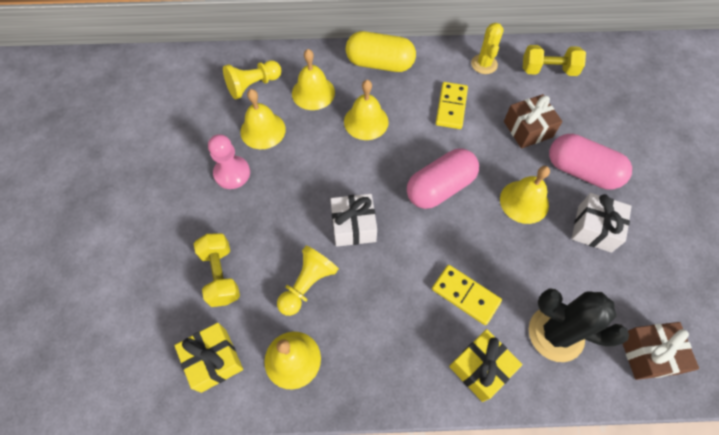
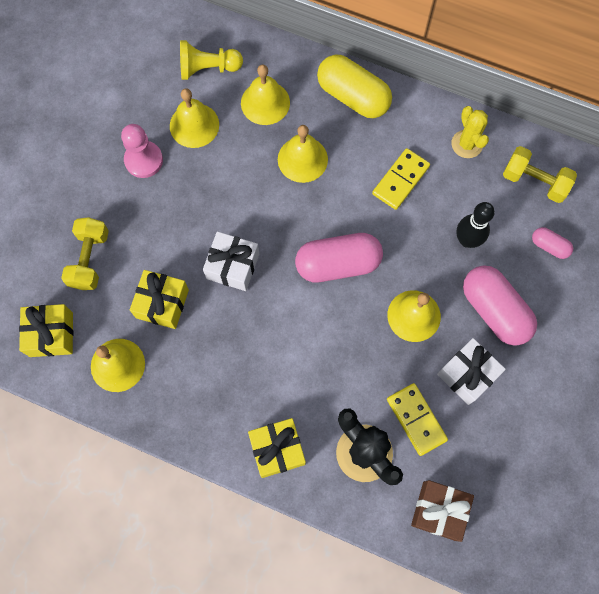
camera: 25 degrees right, 10 degrees up
yellow pawn [277,245,339,316] -> yellow gift [130,270,189,329]
yellow domino [432,265,502,325] -> yellow domino moved to [387,383,448,456]
yellow cactus [471,23,504,74] -> yellow cactus turned 45 degrees counterclockwise [451,106,489,158]
brown gift [504,94,563,148] -> black bowling pin [457,202,495,248]
none -> pink capsule [532,227,573,259]

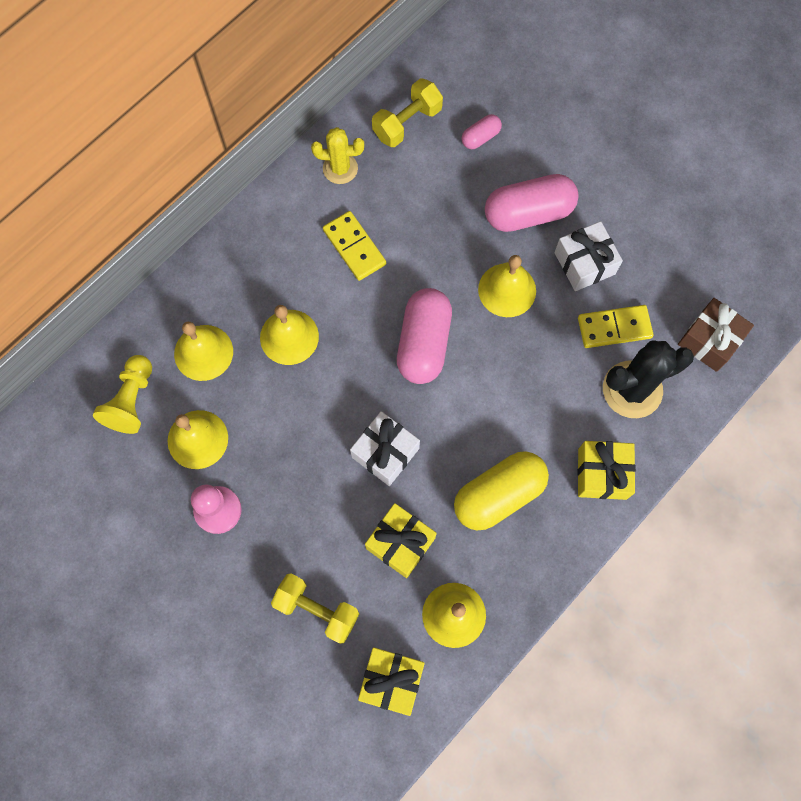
camera: 70 degrees left, 0 degrees up
yellow capsule [317,55,392,118] -> yellow capsule moved to [454,451,549,530]
black bowling pin [457,202,495,248] -> none

